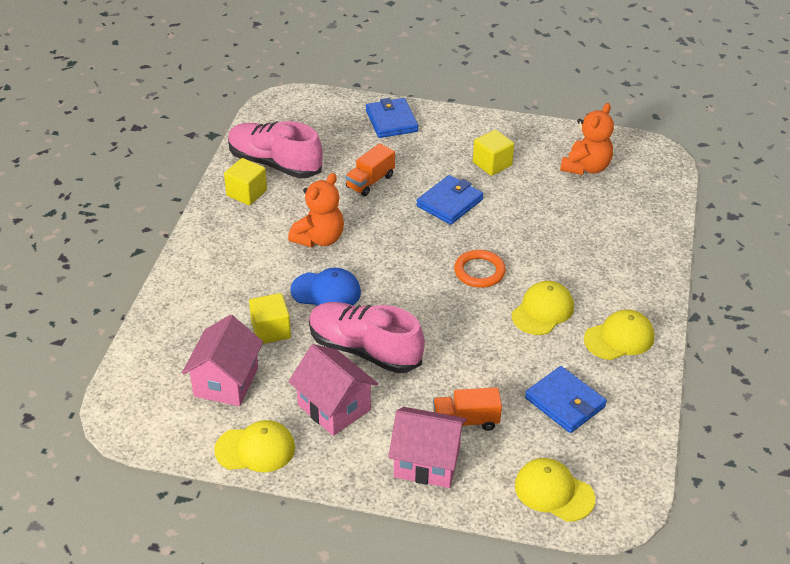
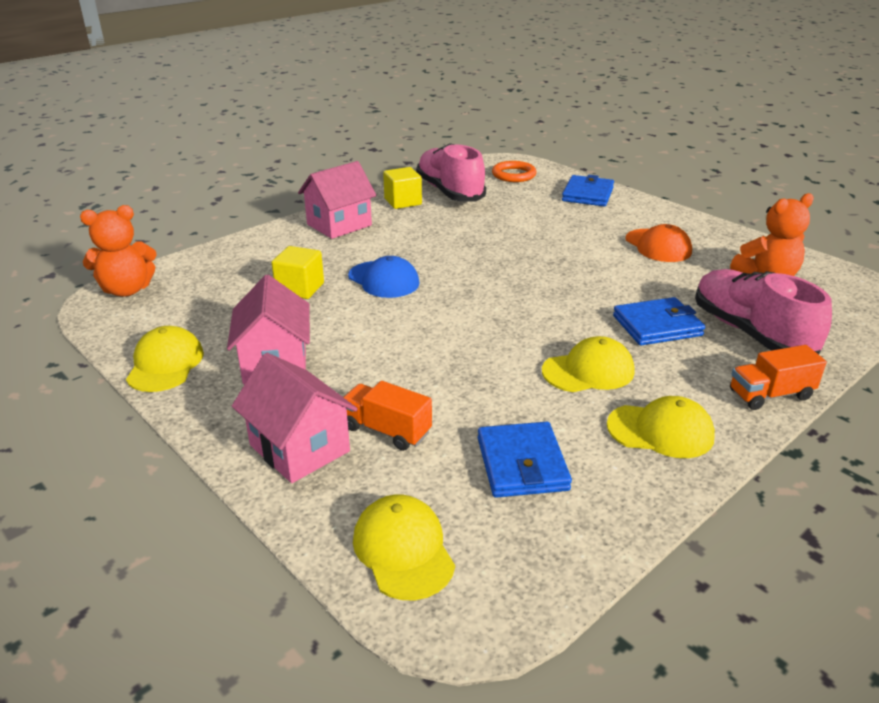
camera: 35 degrees right, 10 degrees down
pink house [182,315,263,406] -> pink house moved to [298,161,376,239]
yellow cap [214,420,295,472] -> yellow cap turned 120 degrees counterclockwise [126,326,204,392]
orange teddy bear [288,173,344,247] -> orange teddy bear moved to [80,205,157,297]
pink shoe [309,302,425,373] -> pink shoe moved to [695,269,832,354]
orange truck [345,143,395,196] -> orange truck moved to [730,345,827,410]
blue wallet [416,175,484,225] -> blue wallet moved to [613,297,705,345]
orange ring [454,250,506,288] -> orange ring moved to [492,161,537,182]
yellow cube [473,130,514,176] -> orange cap [626,224,692,262]

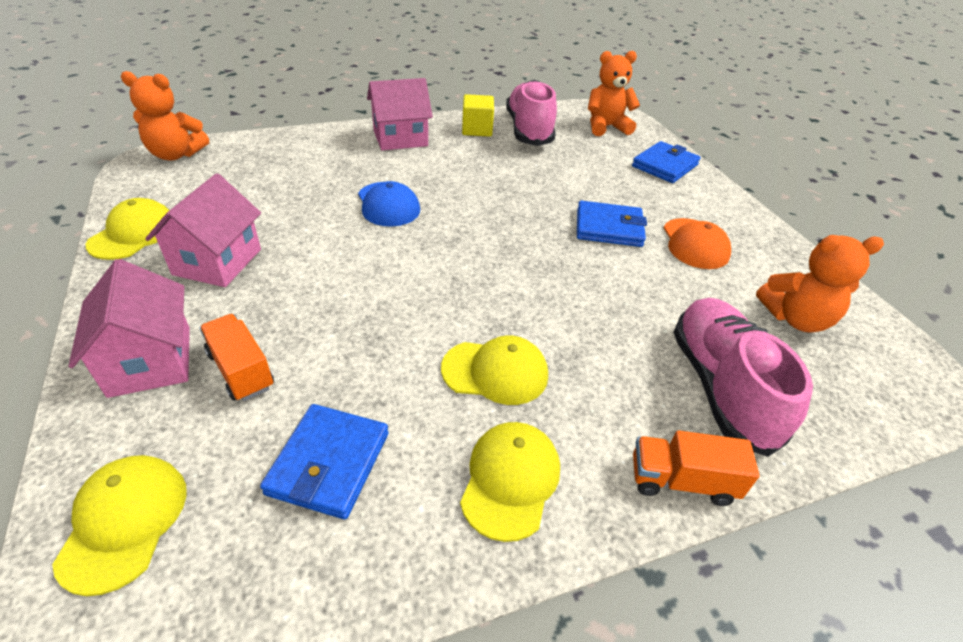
camera: 20 degrees right, 10 degrees up
yellow cube [272,246,324,299] -> none
orange ring [492,161,537,182] -> orange teddy bear [588,51,640,136]
yellow cap [607,396,715,458] -> yellow cap turned 105 degrees counterclockwise [460,422,560,542]
blue wallet [613,297,705,345] -> blue wallet moved to [577,201,647,247]

